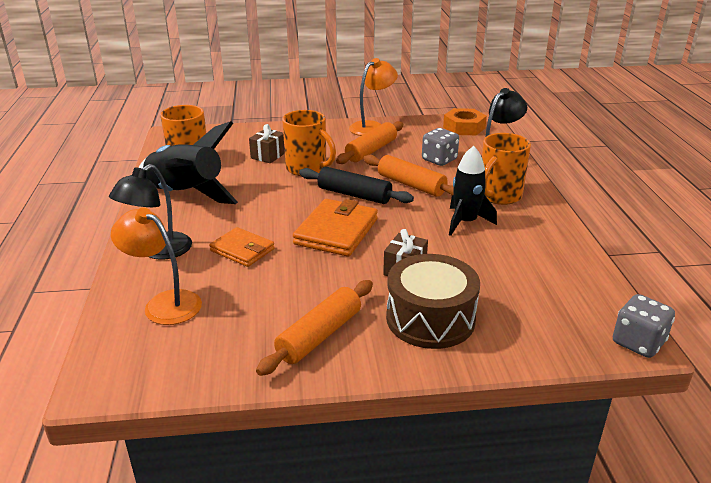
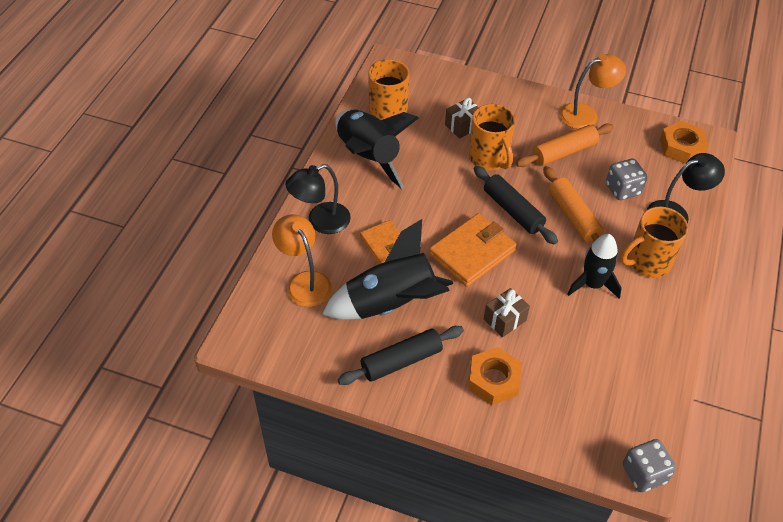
camera: 25 degrees right, 20 degrees up
orange rolling pin [256,280,373,376] -> black rolling pin [338,326,464,385]
brown drum [386,254,480,349] -> orange nut [468,347,522,405]
none -> black rocket [323,219,453,320]

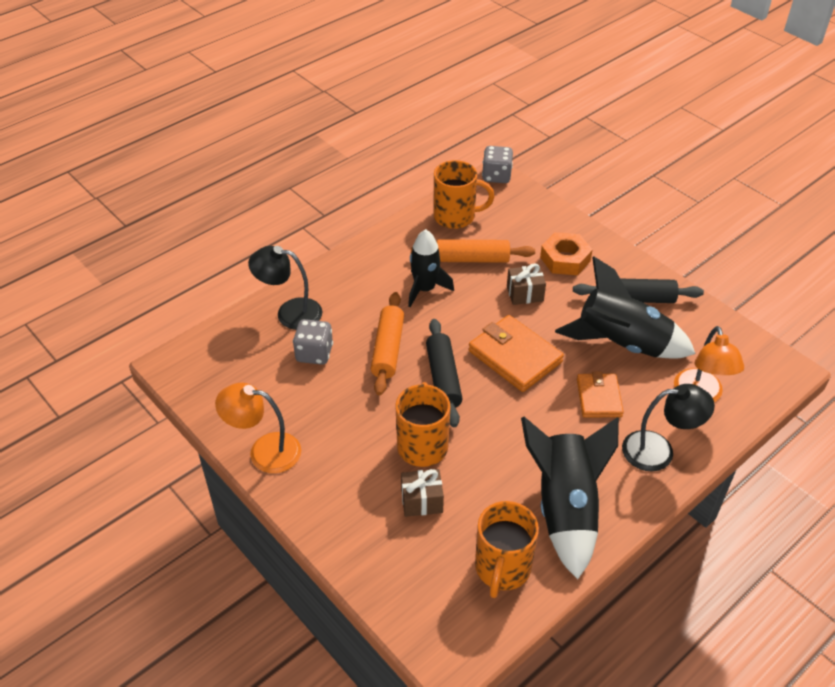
camera: 150 degrees left, 5 degrees down
orange wallet [429,213,517,287] -> orange wallet turned 60 degrees clockwise [469,315,564,392]
orange rolling pin [516,123,614,167] -> orange rolling pin moved to [411,239,535,263]
orange mug [620,207,688,277] -> orange mug moved to [434,160,494,229]
orange nut [660,121,709,164] -> none

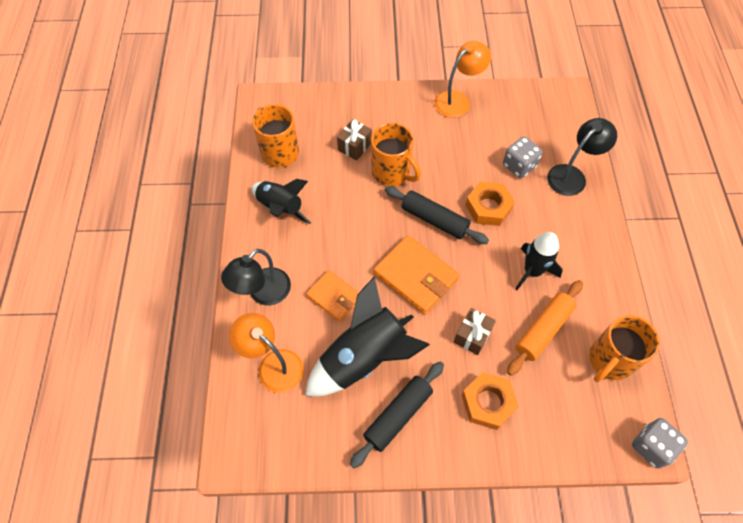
camera: 130 degrees right, 15 degrees up
orange rolling pin [371,292,404,395] -> orange nut [465,182,515,226]
orange wallet [469,315,564,392] -> orange wallet turned 45 degrees clockwise [374,235,459,314]
black rocket [521,417,619,579] -> black rocket [251,179,311,224], size x0.64

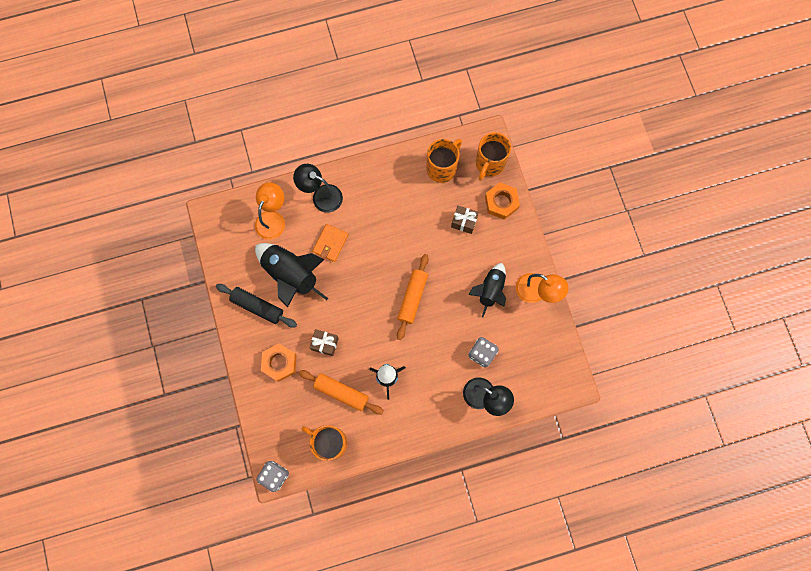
camera: 75 degrees right, 15 degrees up
black rocket [251,179,311,224] -> black rocket moved to [468,263,506,317]
orange mug [371,123,421,186] -> orange mug moved to [476,132,511,181]
orange wallet [374,235,459,314] -> none
black rolling pin [385,186,489,244] -> orange rolling pin [397,254,429,340]
orange nut [465,182,515,226] -> orange nut moved to [485,182,520,220]

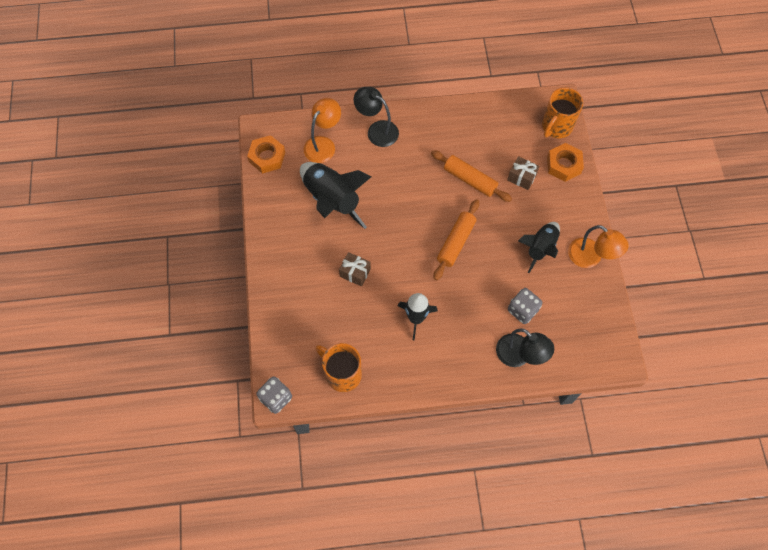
camera: 10 degrees right, 10 degrees down
black rolling pin [216,284,297,328] -> none
orange nut [261,343,296,382] -> orange nut moved to [247,135,285,173]
orange rolling pin [299,370,384,414] -> orange rolling pin moved to [431,150,512,202]
orange wallet [313,224,349,262] -> none
orange mug [426,139,462,183] -> none

